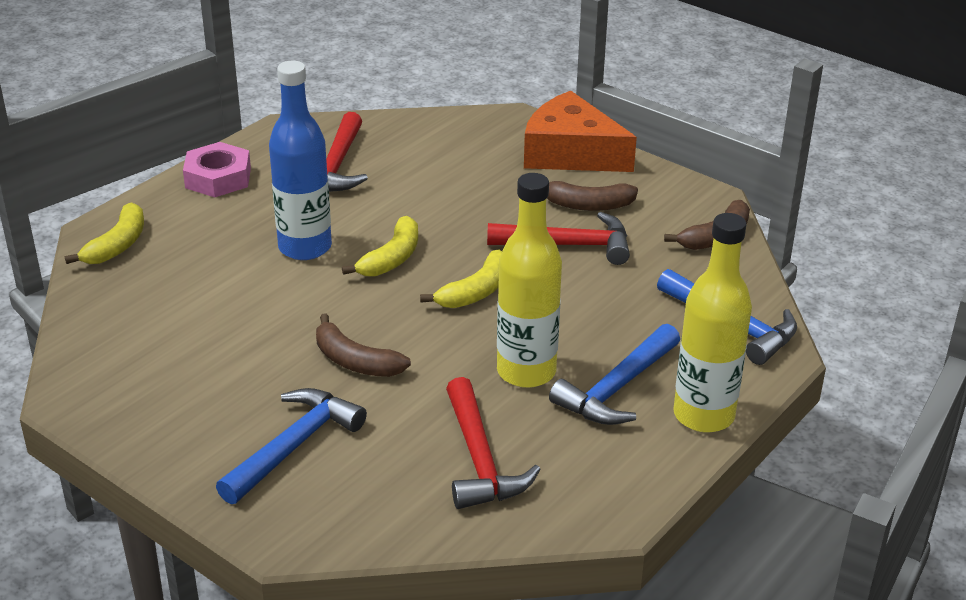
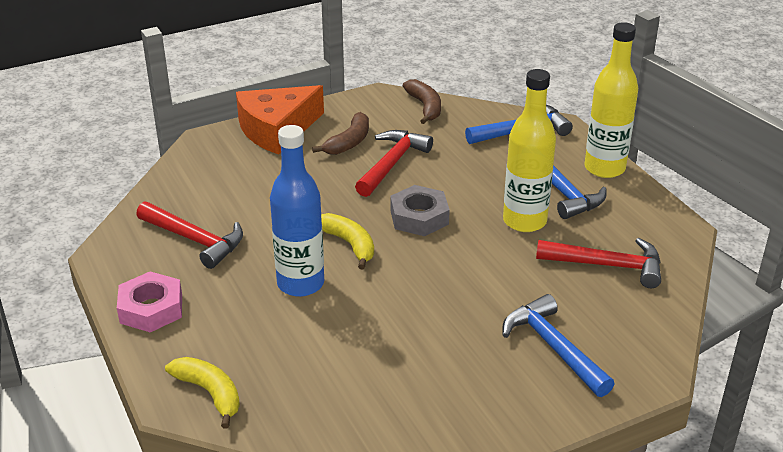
camera: 65 degrees left, 0 degrees up
brown banana [316,313,411,377] -> none
yellow banana [420,250,502,308] -> grey nut [390,185,450,236]

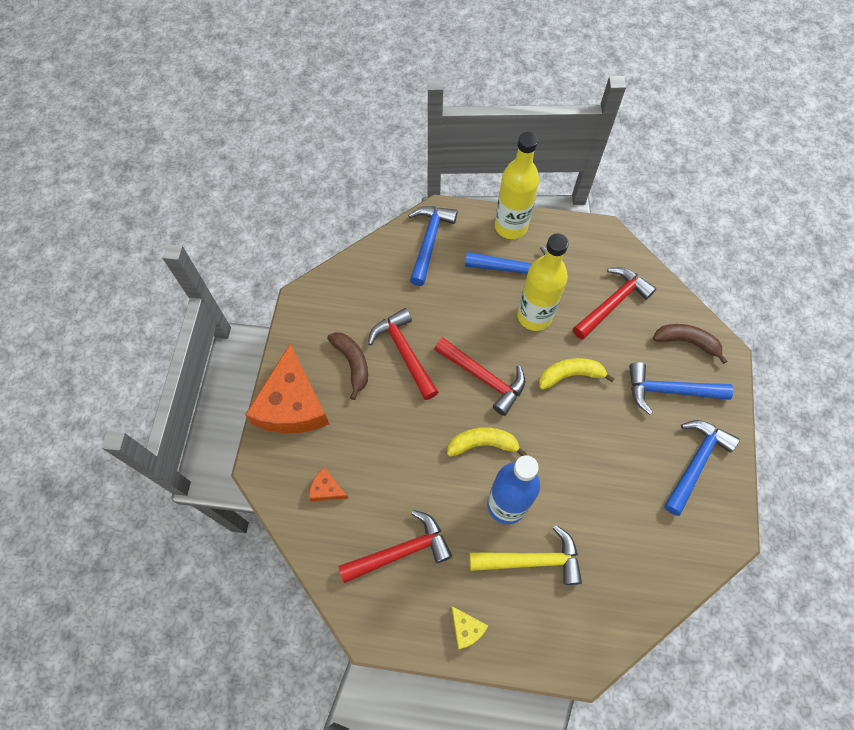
camera: 55 degrees left, 30 degrees up
pink nut [117,271,182,332] -> yellow cheese [451,606,488,649]
yellow banana [165,357,240,429] -> yellow banana moved to [539,358,615,390]
grey nut [390,185,450,236] -> red hammer [434,338,525,416]
brown banana [403,79,441,124] -> brown banana moved to [653,324,727,364]
none -> orange cheese [309,467,348,501]
none -> yellow hammer [469,525,582,585]
none -> blue hammer [664,420,740,516]

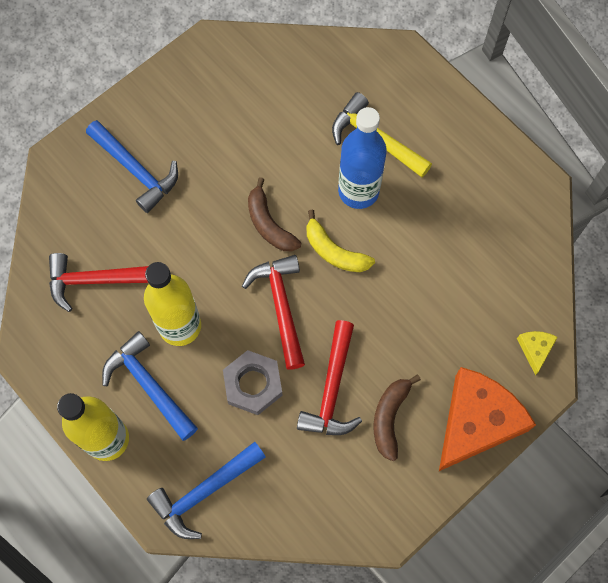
camera: 140 degrees left, 5 degrees up
orange cheese [309,467,348,501] -> none
red hammer [338,510,452,583] -> none
yellow cheese [451,606,488,649] -> yellow cheese moved to [517,331,558,375]
yellow banana [539,358,615,390] -> none
brown banana [653,324,727,364] -> brown banana moved to [248,177,301,251]
blue hammer [664,420,740,516] -> none
none -> grey nut [223,350,283,415]

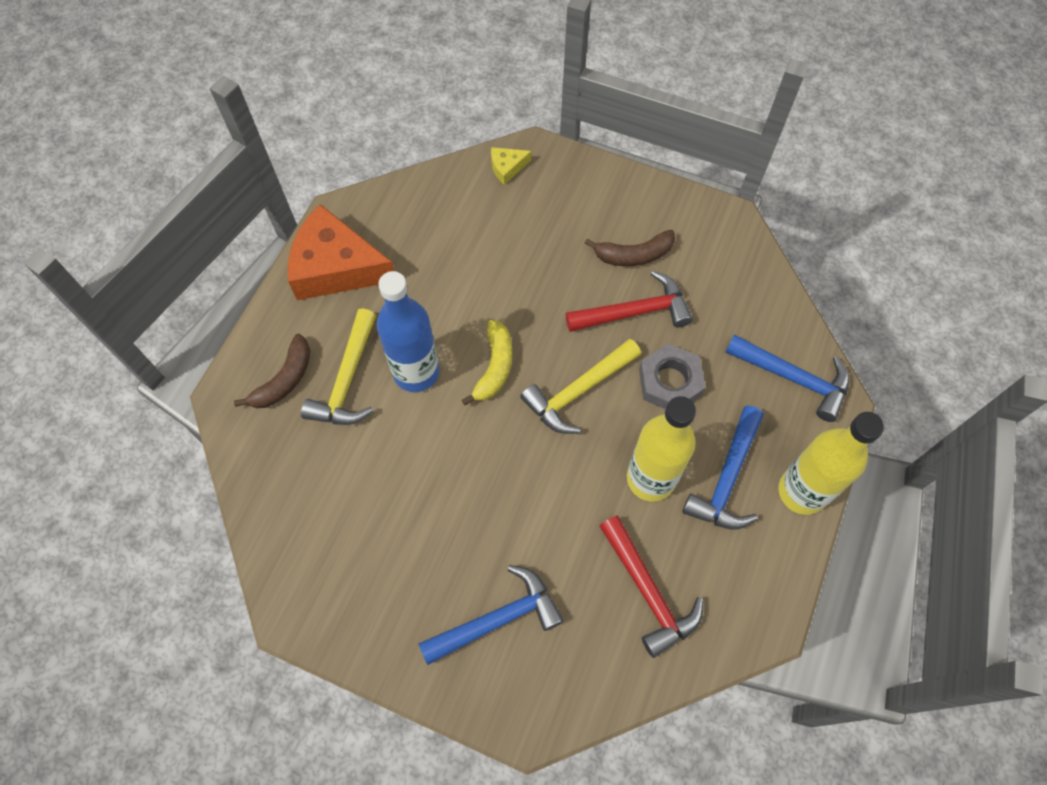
camera: 115 degrees left, 5 degrees down
blue hammer [86,120,178,213] -> blue hammer turned 45 degrees clockwise [419,565,564,665]
red hammer [242,255,305,370] -> yellow hammer [520,339,641,434]
brown banana [248,177,301,251] -> brown banana moved to [234,334,311,408]
orange cheese [439,367,536,471] -> orange cheese moved to [288,204,394,300]

